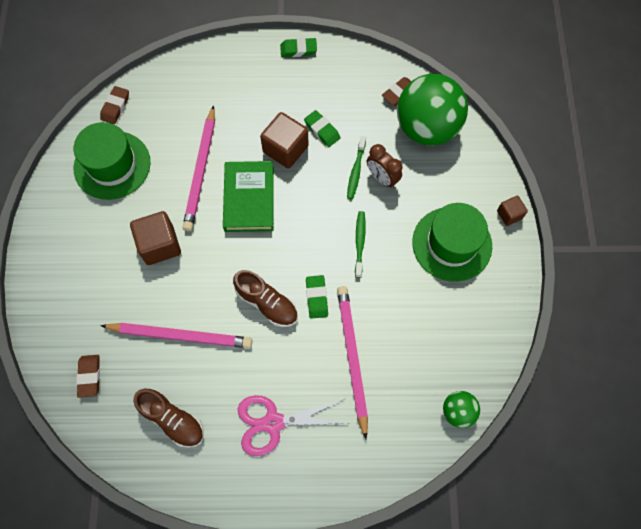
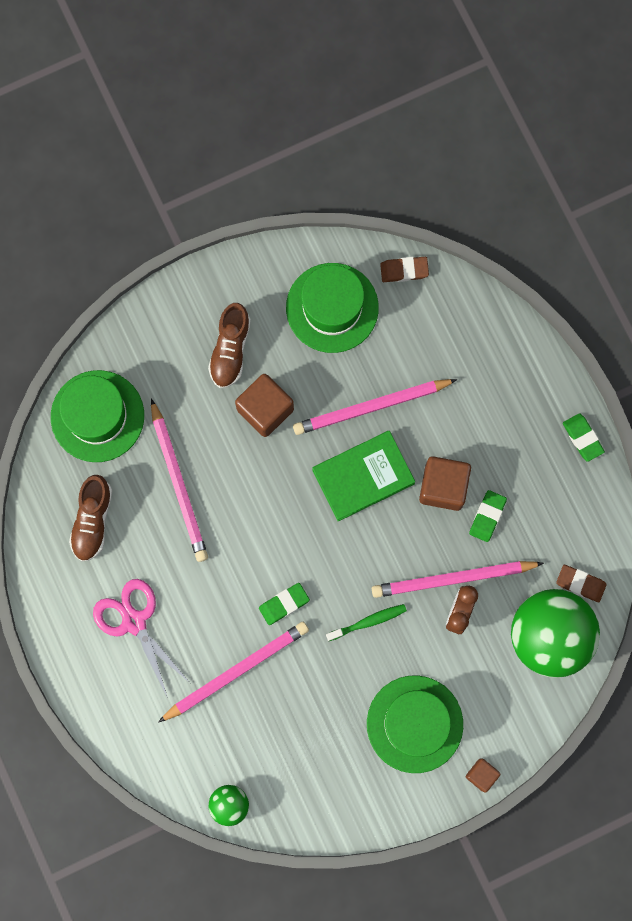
camera: 65 degrees right, 10 degrees up
brown eraser [76,355,100,398] -> green hat [51,370,144,462]
brown shoe [233,270,298,327] -> brown shoe moved to [208,303,251,388]
green toothbrush [347,136,366,199] -> pink pencil [372,561,544,598]

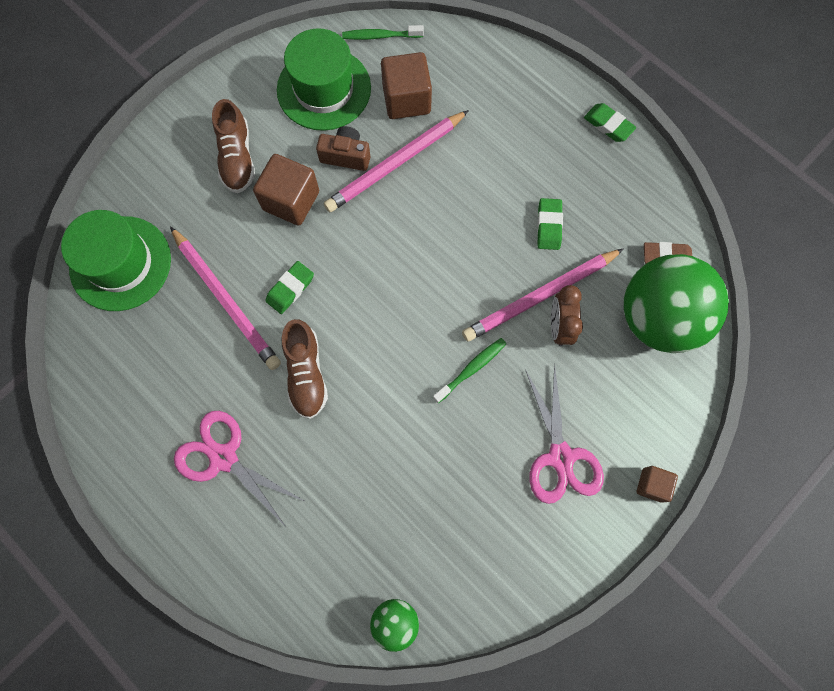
camera: 20 degrees left, 5 degrees down
brown shoe [69,475,113,562] -> brown shoe moved to [282,319,328,419]
pink pencil [158,622,309,722] -> none
green eraser [259,583,310,625] -> green eraser moved to [265,261,314,314]
green book [312,431,415,521] -> none
green hat [367,676,463,773] -> pink scissors [526,364,604,504]
brown eraser [380,257,429,282] -> green toothbrush [342,25,424,40]
brown cube [419,456,471,511] -> brown cube moved to [381,52,432,119]
none -> brown camera [316,126,370,171]

